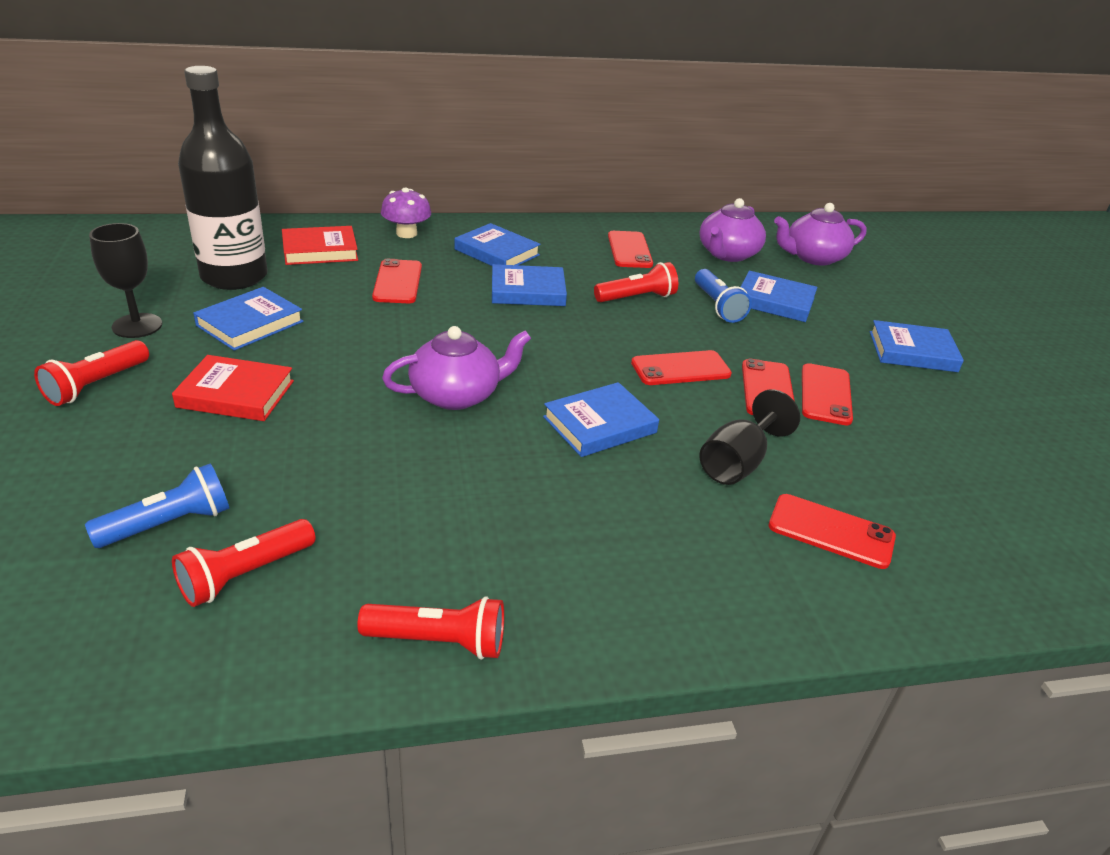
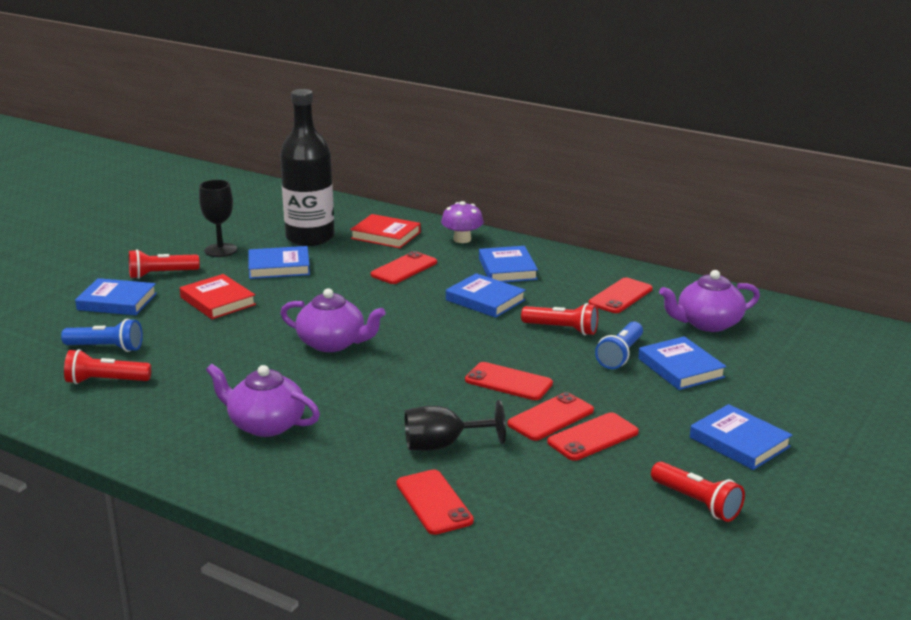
camera: 45 degrees right, 10 degrees down
red flashlight [357,596,504,660] -> red flashlight moved to [651,462,745,522]
blue book [543,382,659,457] -> blue book moved to [75,278,157,315]
purple teapot [774,203,866,266] -> purple teapot moved to [206,364,320,437]

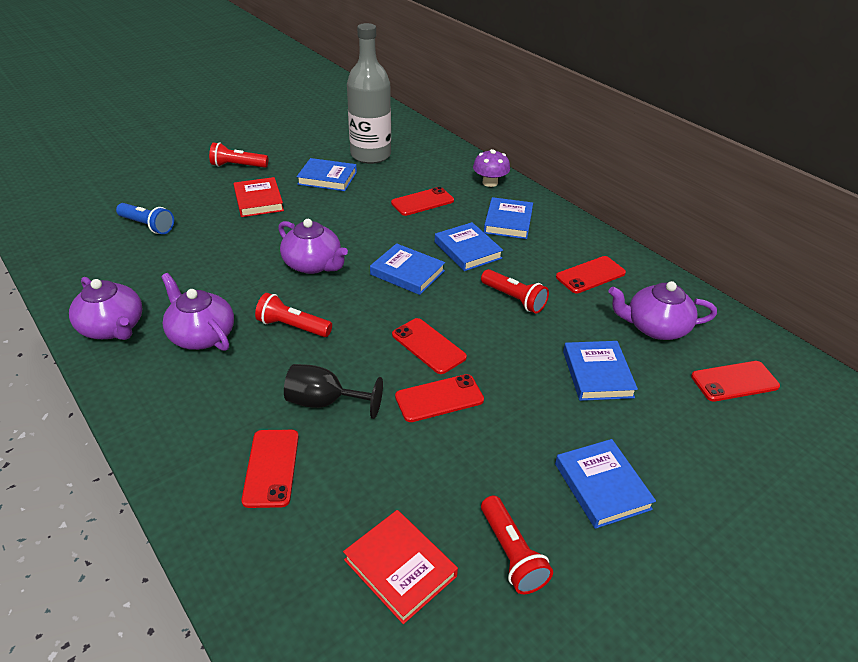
camera: 20 degrees right, 15 degrees up
red flashlight [64,349,151,384] -> red flashlight moved to [255,293,332,337]
blue book [75,278,157,315] -> blue book moved to [370,243,445,295]
black goblet [199,180,237,257] -> none
black bottle [280,89,335,246] -> grey bottle [347,23,391,164]
red book [350,214,421,248] -> red book moved to [343,510,458,624]
red phone [547,412,639,461] -> red phone moved to [691,361,780,402]
blue flashlight [595,322,643,369] -> none
none -> purple teapot [69,277,143,340]

